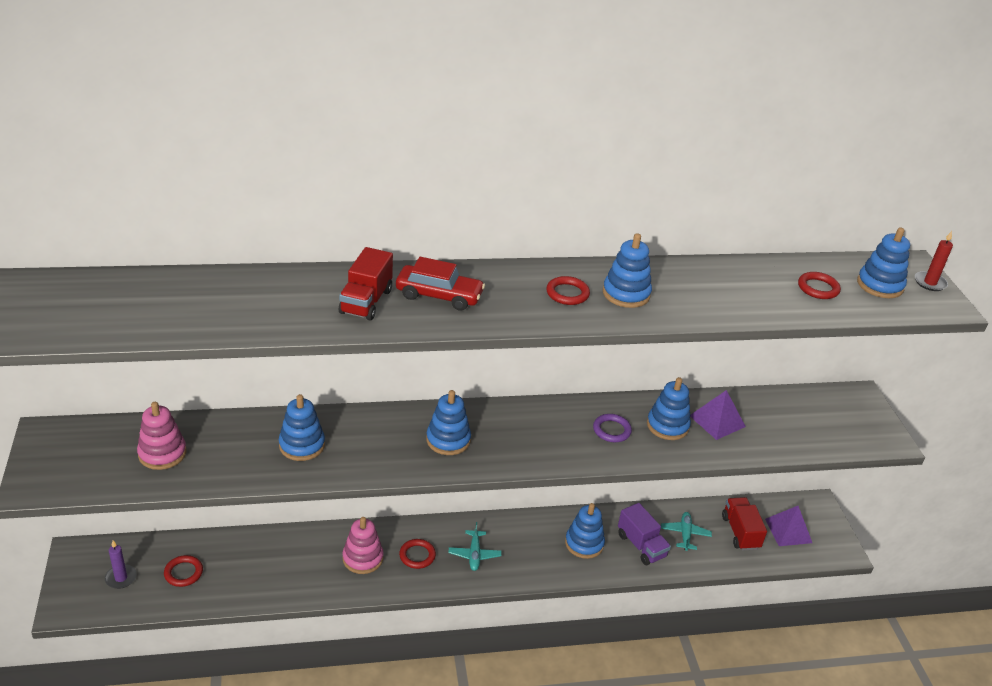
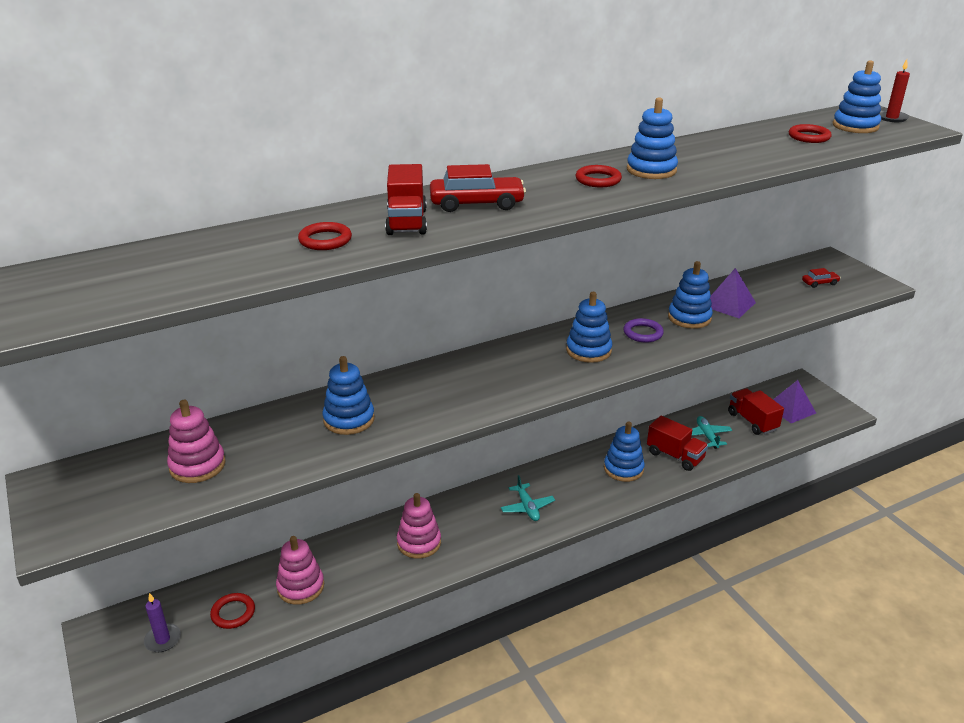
camera: 15 degrees left, 5 degrees down
red ring [399,539,436,569] -> red ring moved to [298,222,352,250]
blue stacking toy [426,390,471,455] -> blue stacking toy moved to [566,292,612,363]
purple truck [618,503,671,565] -> red truck [647,416,708,471]
none -> pink stacking toy [276,536,324,605]
none -> red car [802,268,841,288]

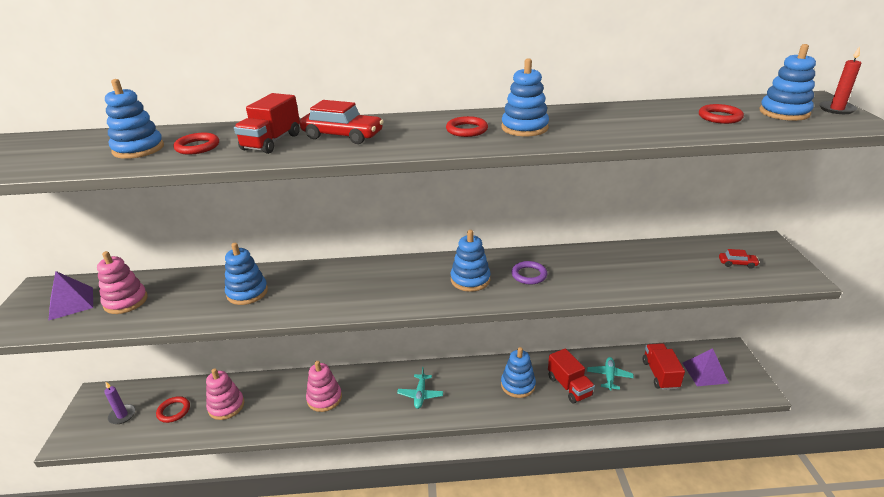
camera: 25 degrees right, 0 degrees up
blue stacking toy [668,261,713,329] -> blue stacking toy moved to [105,79,164,159]
purple pyramid [710,268,756,318] -> purple pyramid moved to [48,271,93,321]

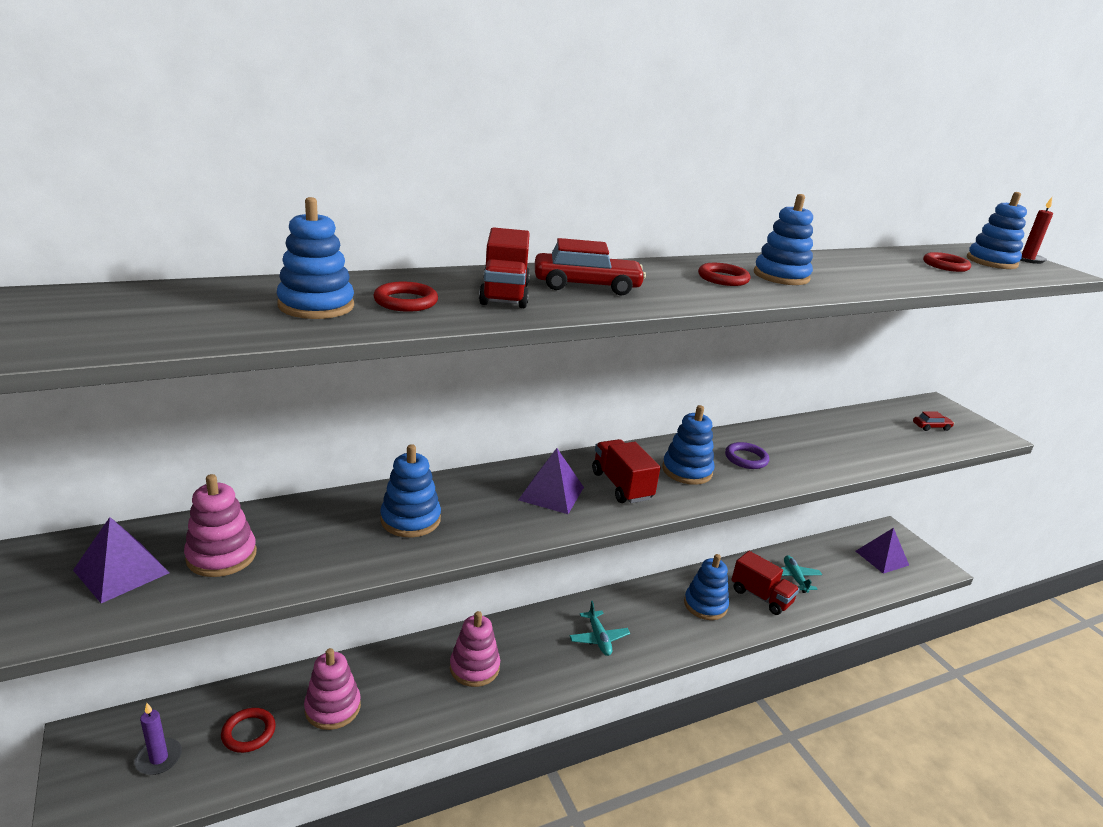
camera: 25 degrees left, 5 degrees down
red truck [642,343,685,390] -> red truck moved to [592,439,660,503]
none -> purple pyramid [518,448,584,514]

